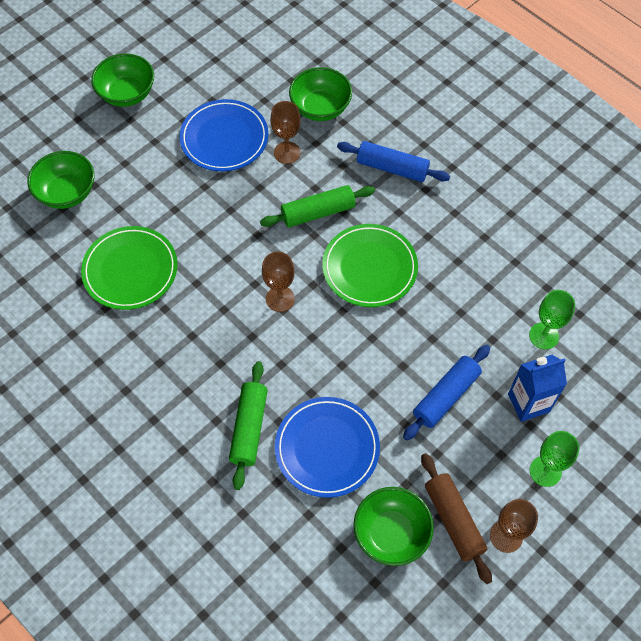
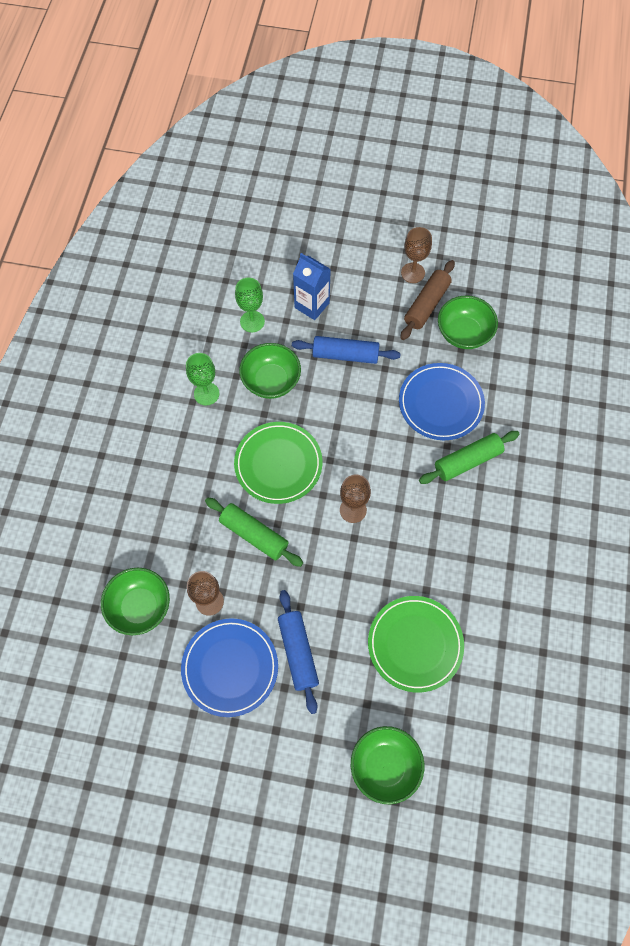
camera: 125 degrees left, 5 degrees up
green bowl [91,54,154,107] -> green bowl moved to [239,343,301,399]
blue rolling pin [337,141,450,182] -> blue rolling pin moved to [278,590,319,714]
green goblet [530,431,579,487] -> green goblet moved to [186,353,220,405]

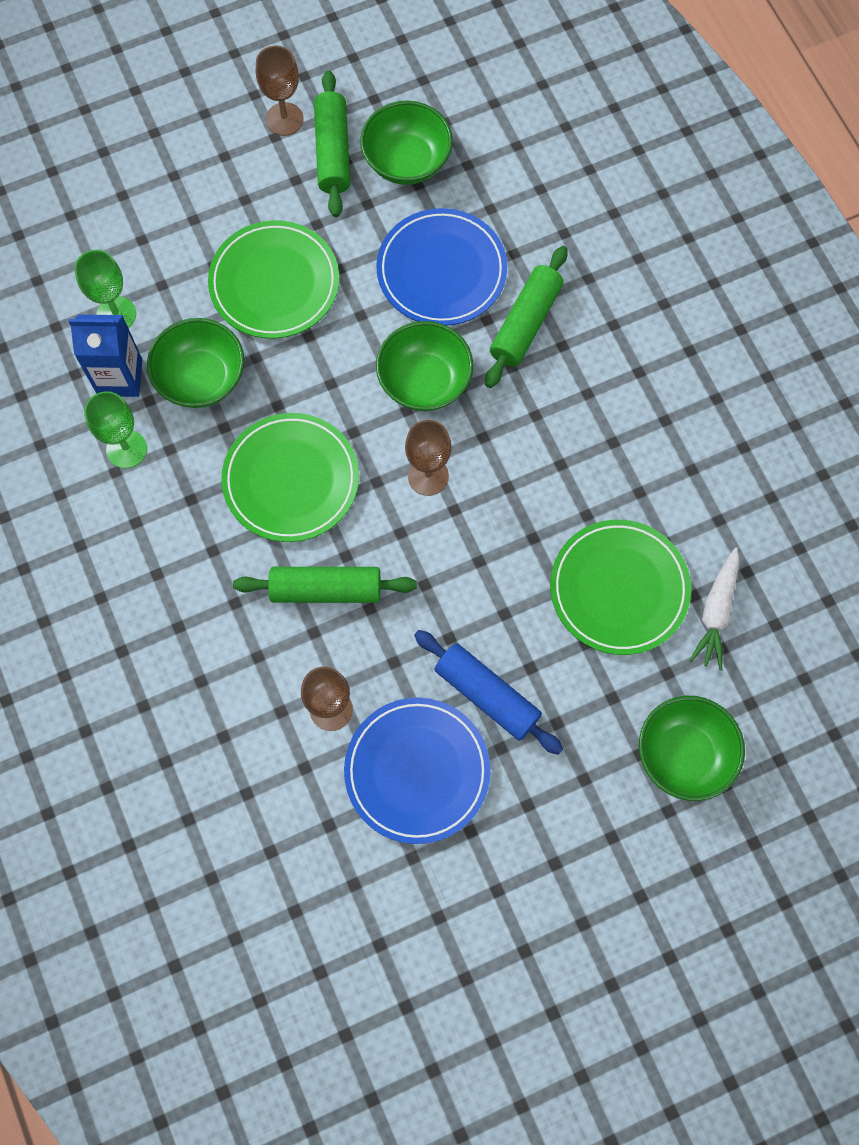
camera: 35 degrees left, 5 degrees up
green bowl [101,568,170,635] -> green bowl moved to [376,321,473,411]
blue rolling pin [292,336,401,364] -> green plate [208,220,339,339]
blue carton [293,253,331,320] -> blue carton moved to [68,314,142,397]
brown rolling pin [401,260,455,340] -> green rolling pin [314,70,351,217]
none -> white carrot [689,547,739,671]

